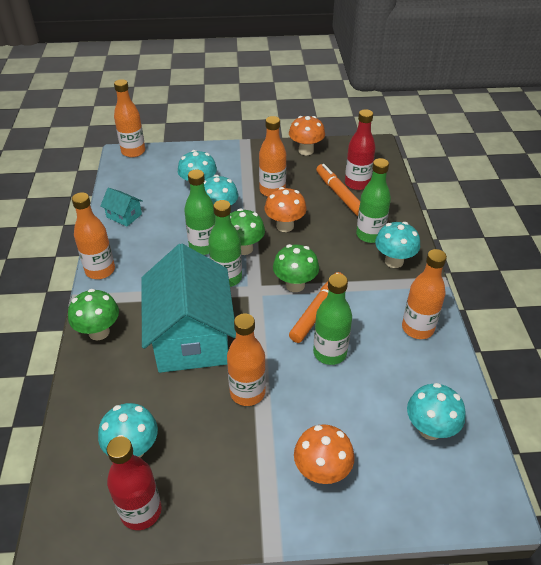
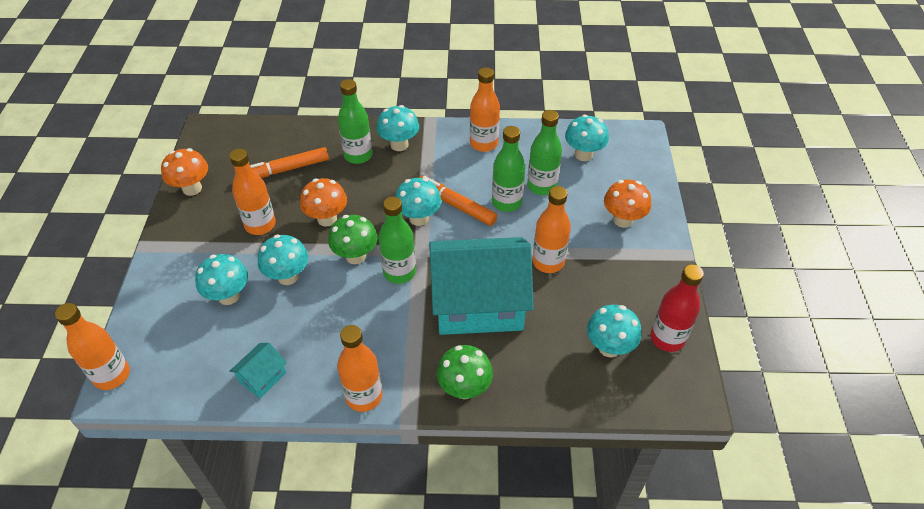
camera: 85 degrees left, 5 degrees up
green bottle [184,170,215,255] -> green bottle moved to [527,110,562,195]
green mushroom [273,244,319,292] -> turquoise mushroom [395,178,441,226]
red bottle [345,109,376,190] -> none

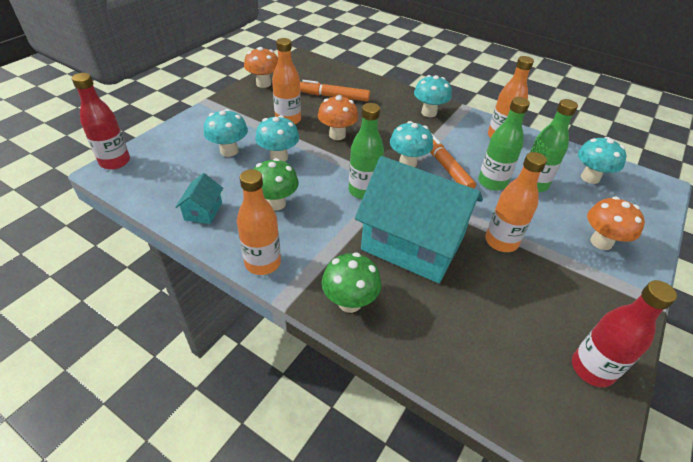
camera: 30 degrees right, 5 degrees down
orange bottle [55,303,130,390] -> red bottle [72,73,130,170]
turquoise house [230,343,287,398] -> turquoise house turned 60 degrees counterclockwise [176,173,223,224]
green mushroom [328,215,377,264] -> green mushroom moved to [254,158,299,211]
green bottle [338,79,373,164] -> none
turquoise mushroom [587,305,642,357] -> none

